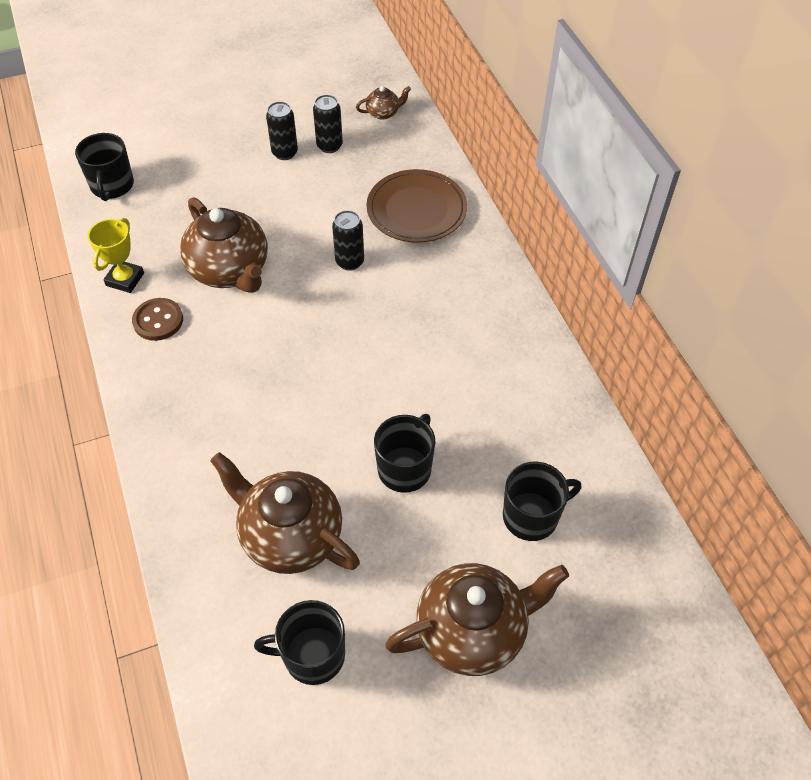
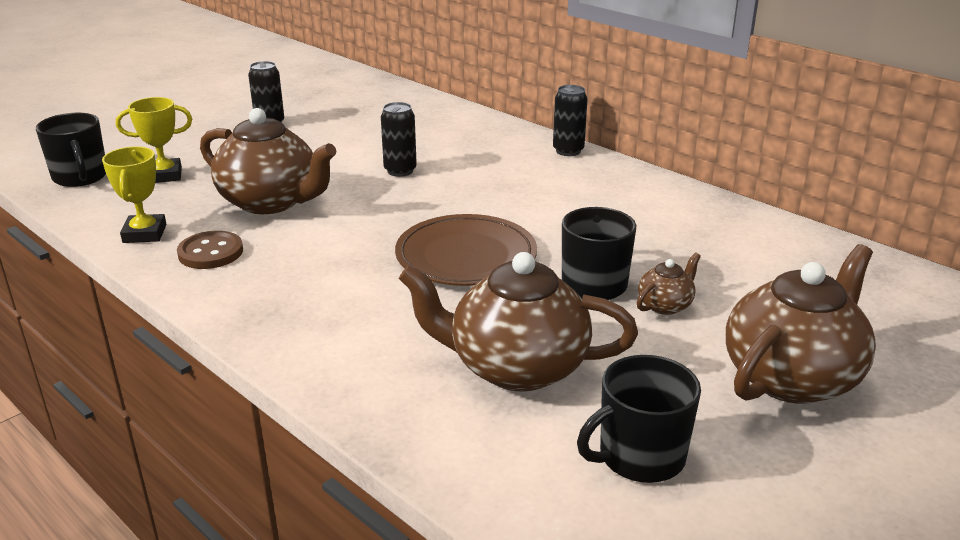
camera: 25 degrees left, 25 degrees down
black can [313,95,343,153] -> black can moved to [553,85,587,156]
brown teapot [356,86,411,120] -> brown teapot moved to [637,253,701,315]
brown plate [367,169,467,243] -> brown plate moved to [395,214,537,286]
black mug [503,462,582,541] -> none
none -> yellow trophy [116,97,192,183]

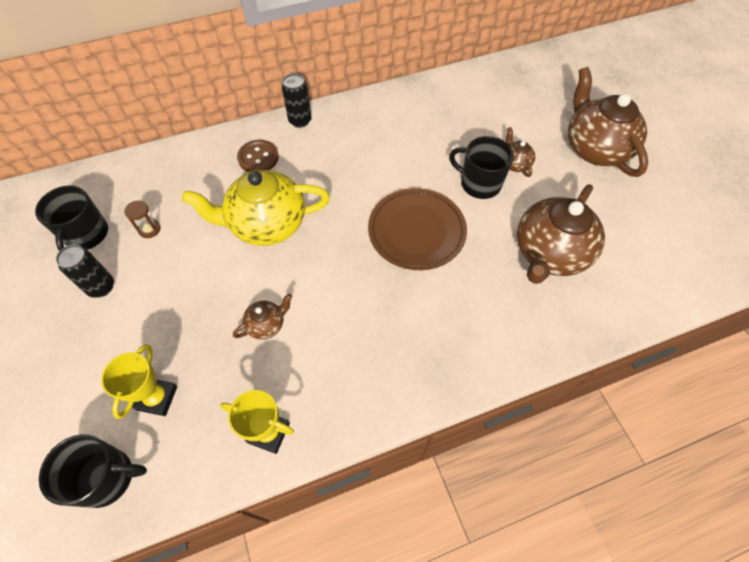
camera: 65 degrees left, 30 degrees up
brown button [177,231,243,269] -> brown button moved to [237,140,279,172]
brown teapot [200,108,336,214] -> brown teapot [233,294,292,340], size x0.45
black can [381,102,417,177] -> yellow teapot [182,170,330,246]
black mug [577,355,701,483] -> black mug moved to [35,186,108,251]
none -> brown hourglass [124,200,160,238]

